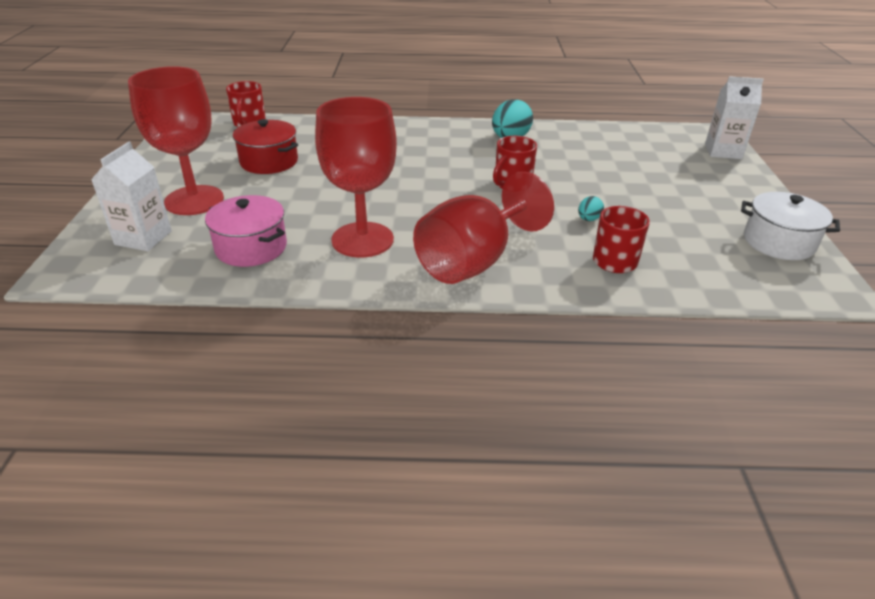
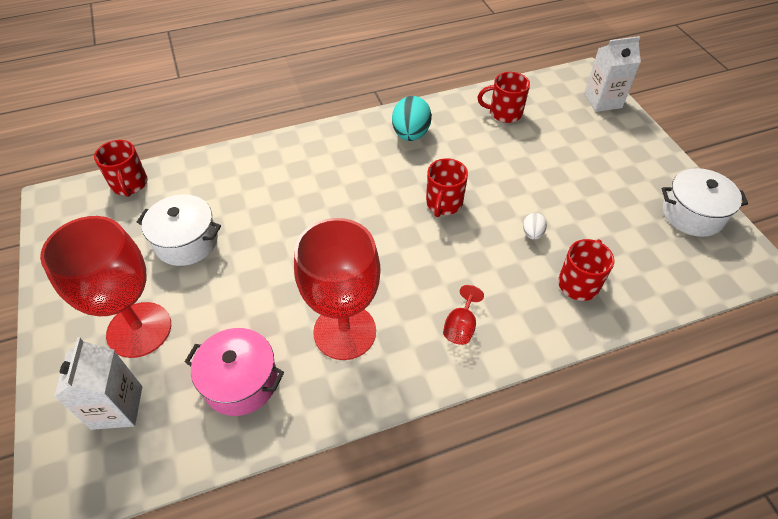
camera: 20 degrees left, 15 degrees up
red pot [233,119,298,174] -> white pot [137,194,221,266]
red goblet [413,172,554,284] -> red goblet [443,285,484,345], size x0.41
turquoise egg [578,196,604,221] -> white egg [523,213,547,240]
none -> red mug [478,72,530,123]

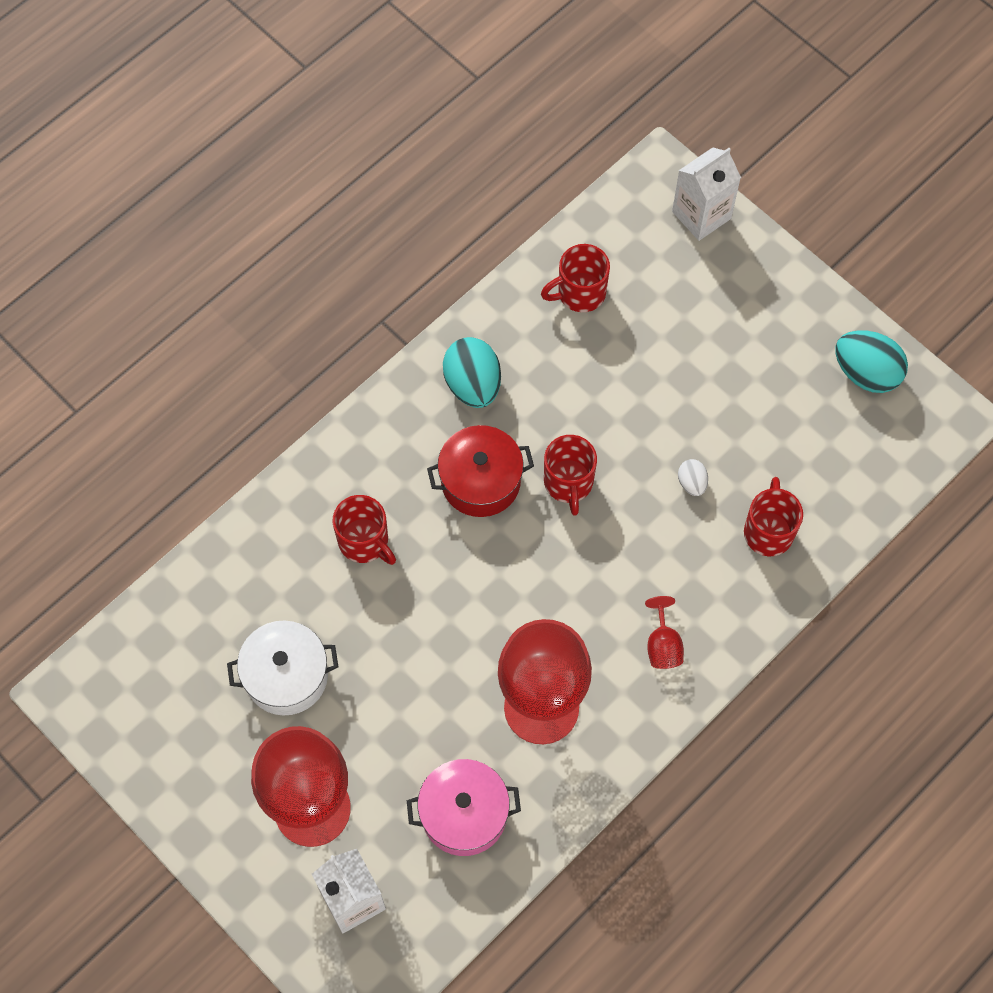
camera: 25 degrees left, 15 degrees up
red mug [94,140,147,197] -> red mug moved to [332,495,396,565]
white pot [662,168,748,237] -> turquoise egg [835,330,908,393]
none -> red pot [427,425,534,517]

